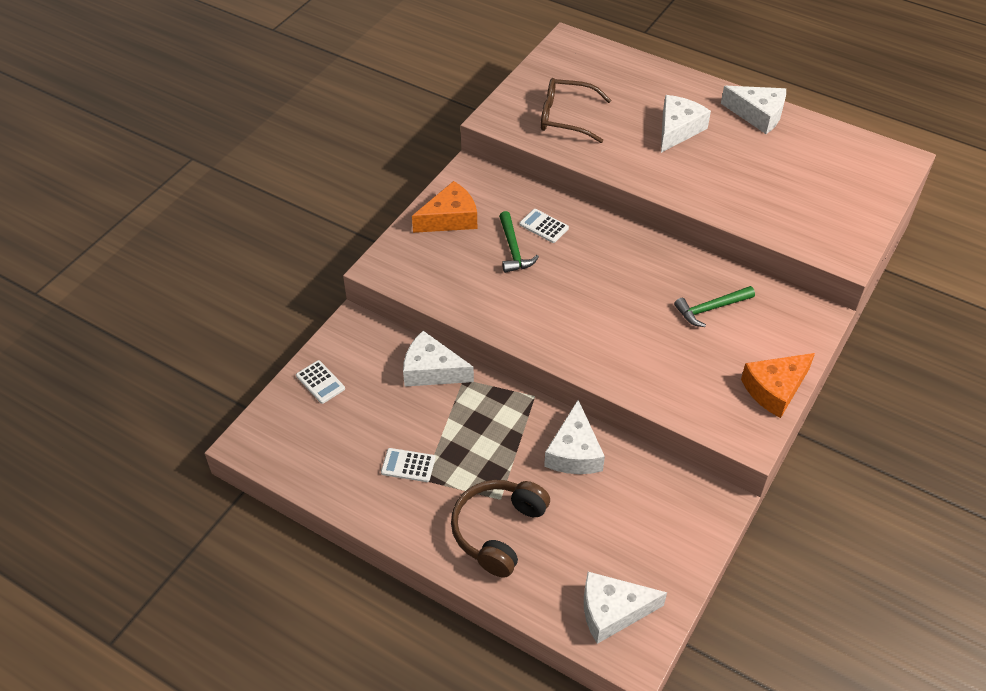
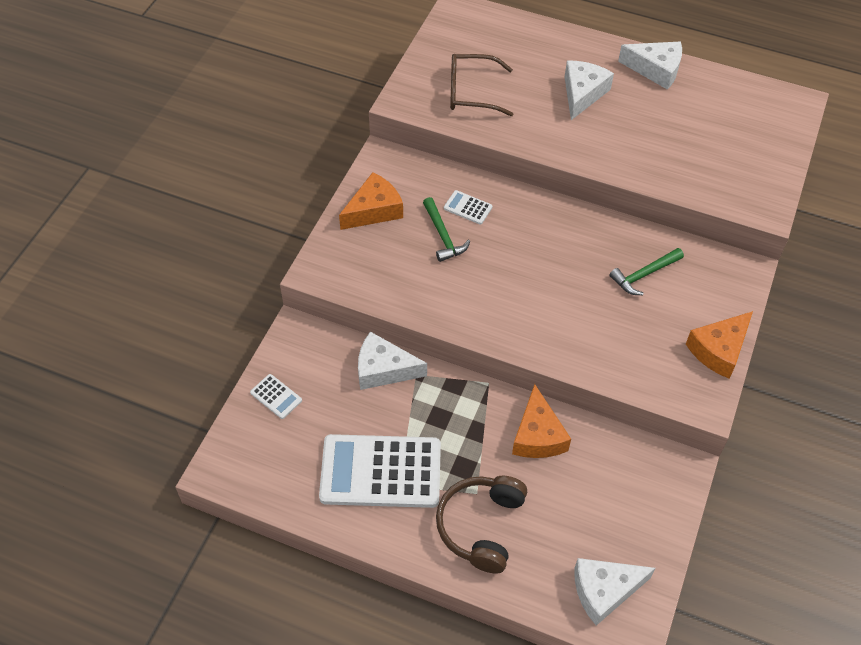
camera: 10 degrees left, 5 degrees up
white calculator [381,448,435,482] -> white calculator [319,434,441,508], size x2.42
white cheese [544,400,605,474] -> orange cheese [512,384,571,458]

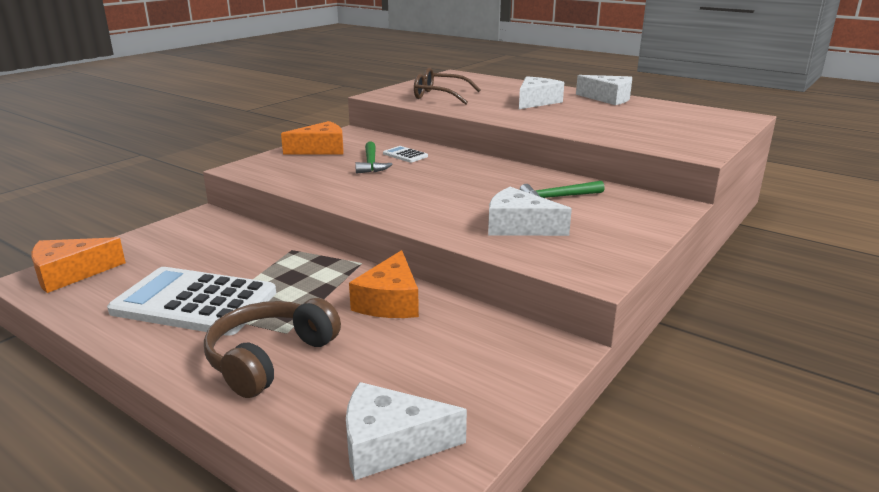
camera: 15 degrees right, 30 degrees down
white calculator [250,374,302,419] -> none
white cheese [358,332,427,390] -> white cheese moved to [488,187,572,236]
orange cheese [686,311,753,379] -> orange cheese moved to [31,237,126,293]

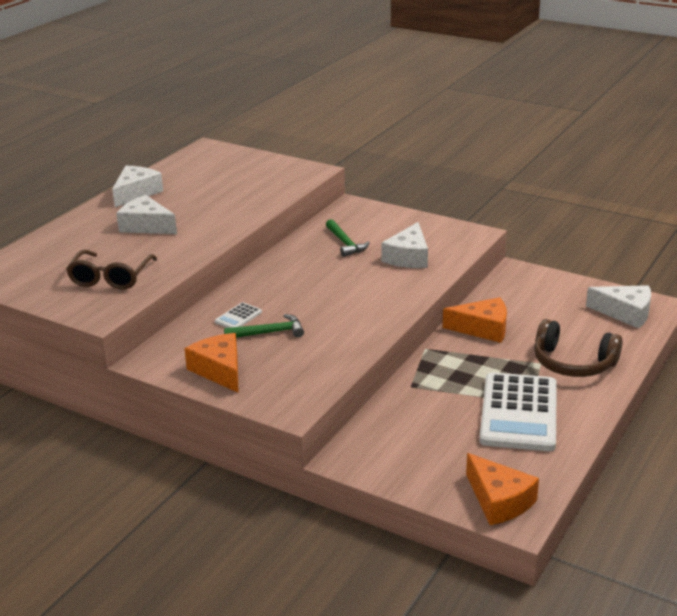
camera: 95 degrees left, 5 degrees up
white cheese [346,382,467,480] -> white cheese turned 60 degrees counterclockwise [586,285,651,329]

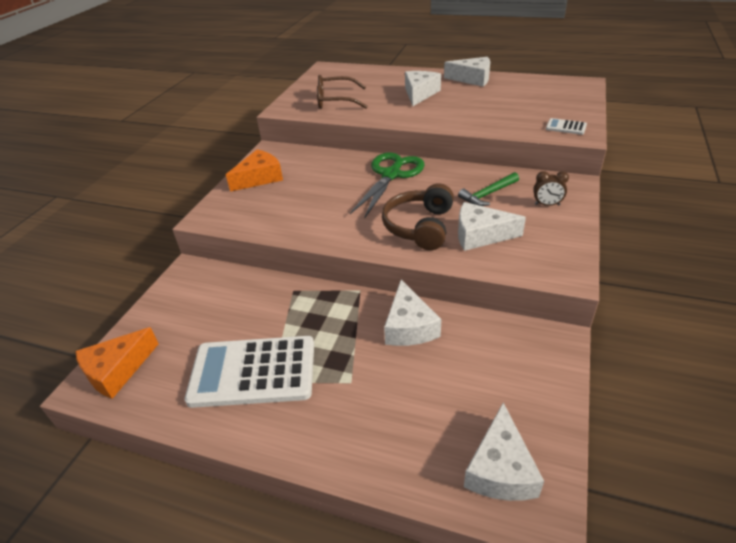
camera: 80 degrees right, 10 degrees up
white calculator [215,302,262,328] -> white calculator moved to [546,118,587,135]
green hammer [224,314,304,338] -> none
orange cheese [443,297,507,343] -> white cheese [384,280,441,346]
brown headphones [534,319,623,377] -> brown headphones moved to [382,183,454,250]
none -> green scissors [350,153,425,219]
none -> brown clock [533,171,569,206]

